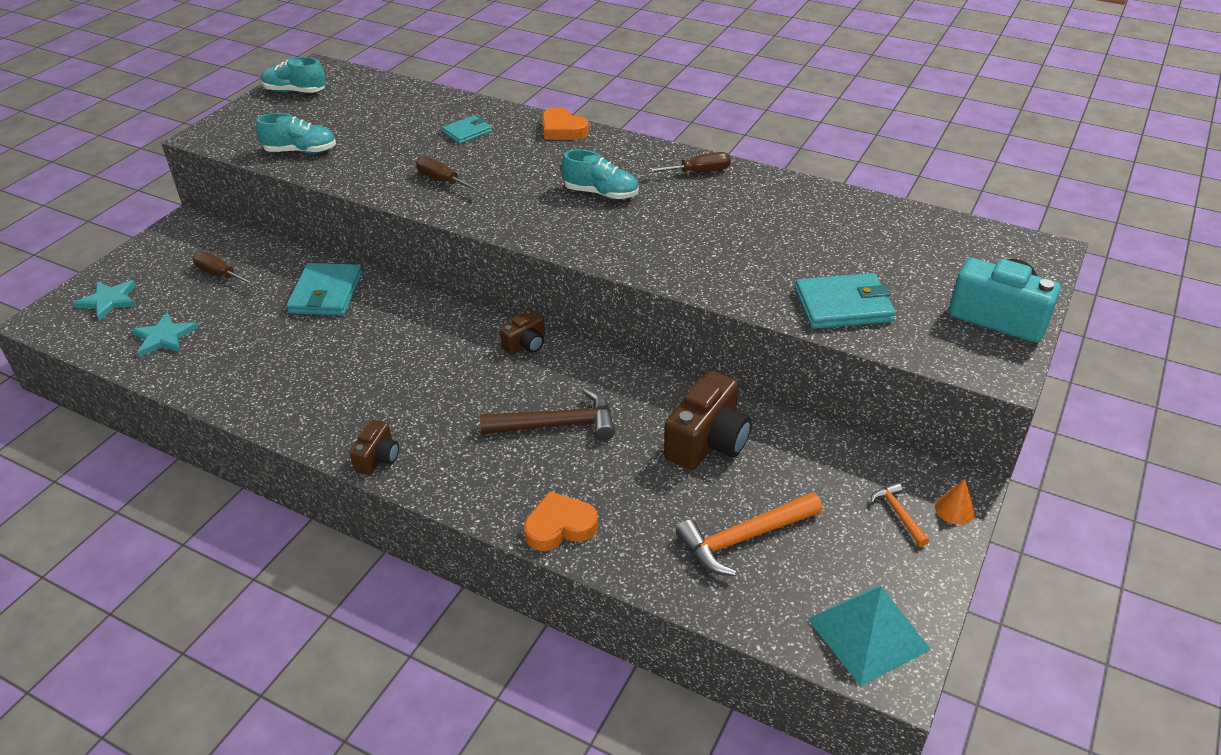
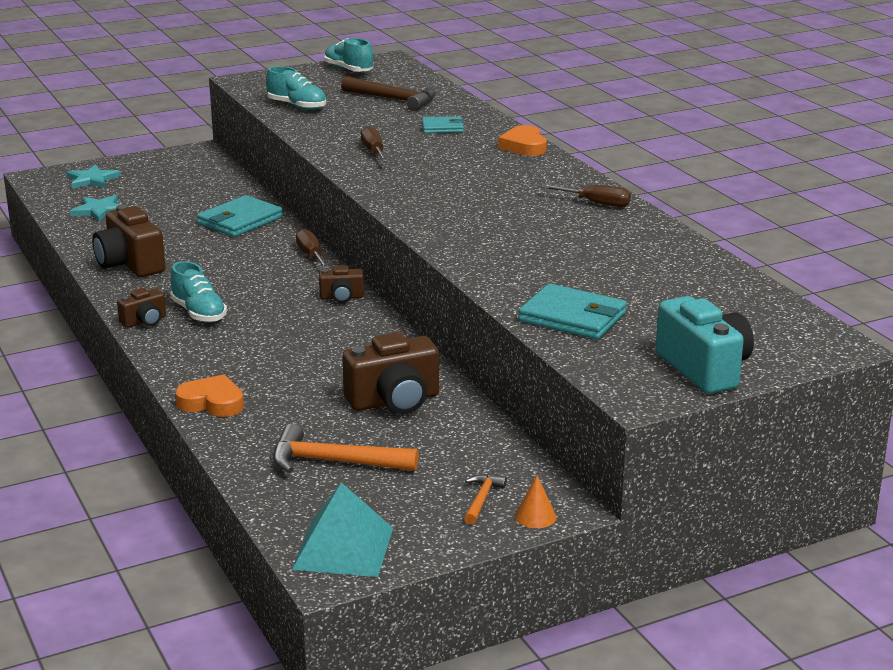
camera: 35 degrees right, 15 degrees down
brown screwdriver [192,251,257,286] -> brown screwdriver moved to [296,229,330,269]
brown hammer [480,388,615,440] -> brown hammer moved to [341,76,436,111]
turquoise shoe [561,149,638,199] -> turquoise shoe moved to [170,261,227,323]
none -> brown camera [92,205,165,277]

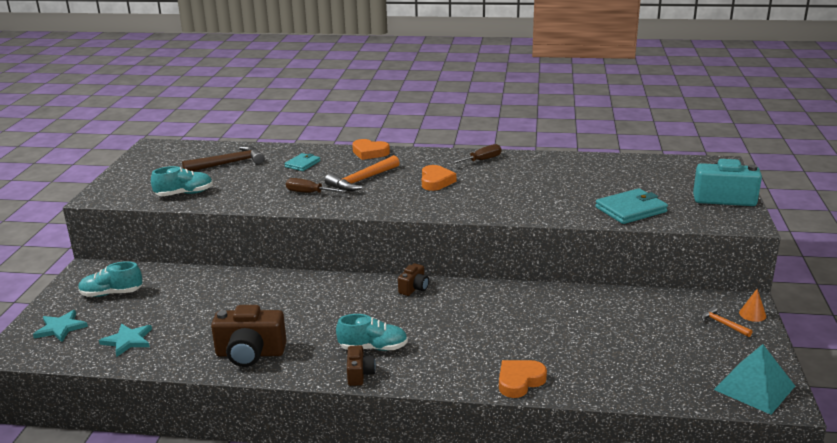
camera: 55 degrees left, 0 degrees up
turquoise wallet [197,195,283,237] -> none
orange hammer [273,424,419,473] -> orange hammer moved to [325,155,400,191]
brown screwdriver [296,229,330,269] -> none
turquoise shoe [324,38,373,72] -> turquoise shoe moved to [78,261,143,297]
brown camera [342,332,439,414] -> none
none -> orange heart [422,165,456,191]

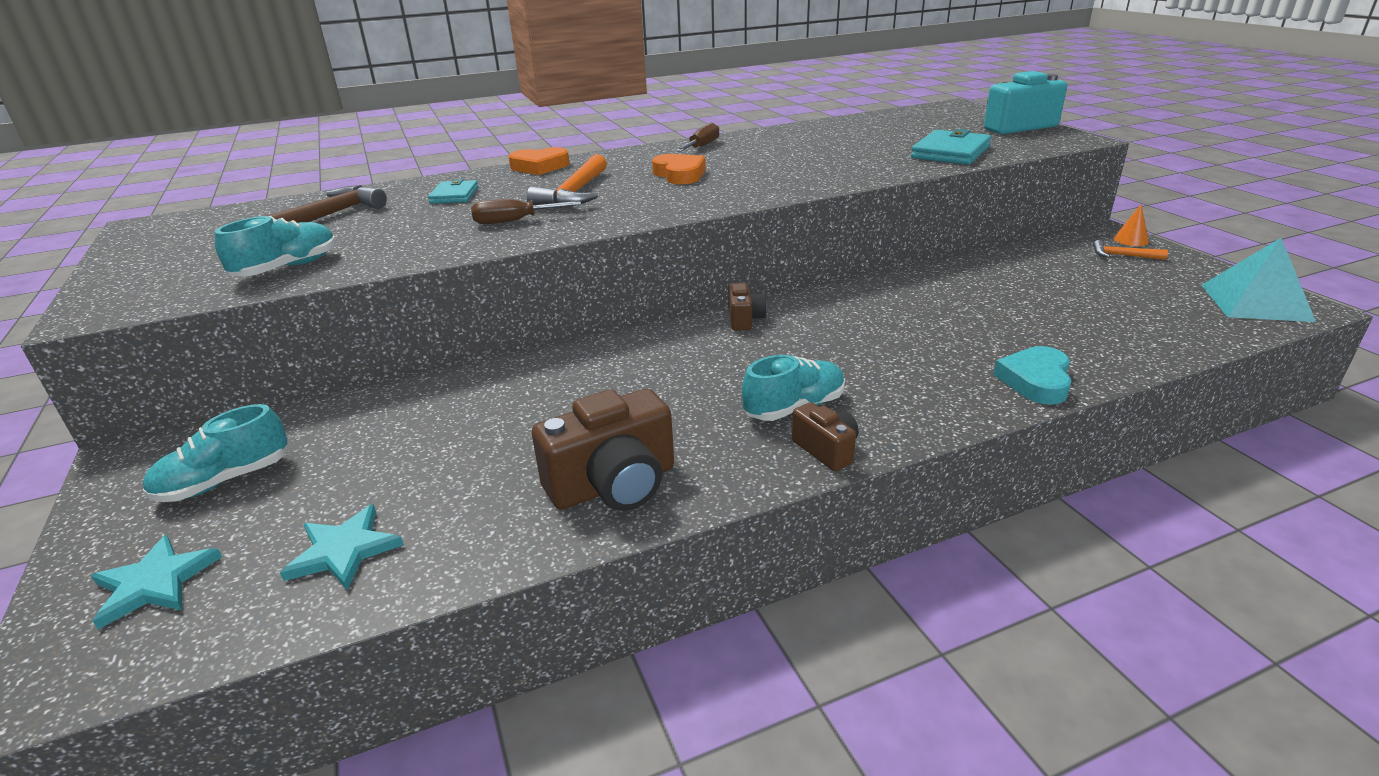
camera: 30 degrees left, 5 degrees up
orange heart [499,360,547,398] -> turquoise heart [994,346,1071,405]

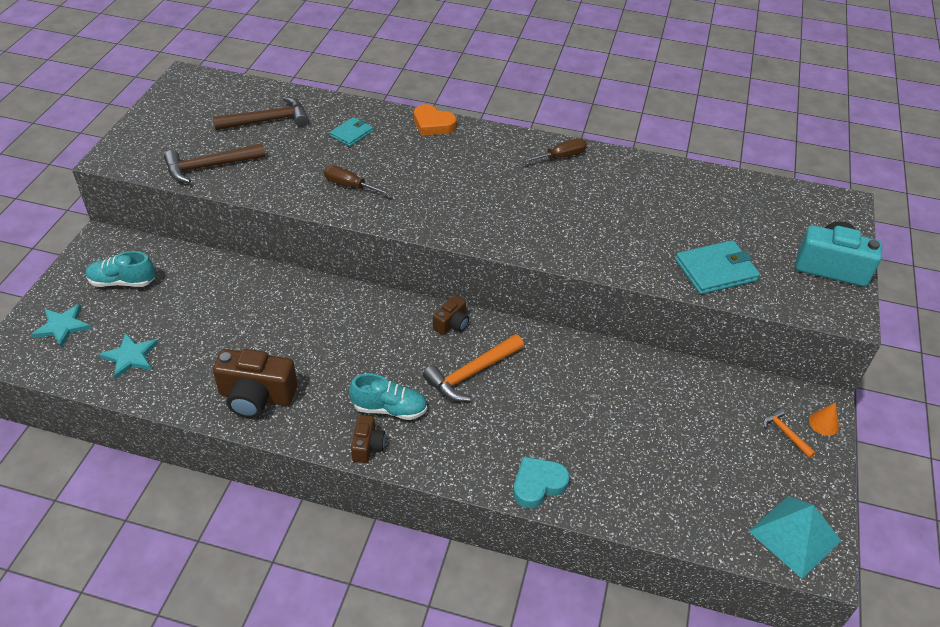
camera: 35 degrees right, 15 degrees up
turquoise shoe [215,216,336,277] -> brown hammer [164,143,265,183]
orange hammer [527,154,607,208] -> orange hammer moved to [423,334,524,402]
orange heart [652,154,706,184] -> none

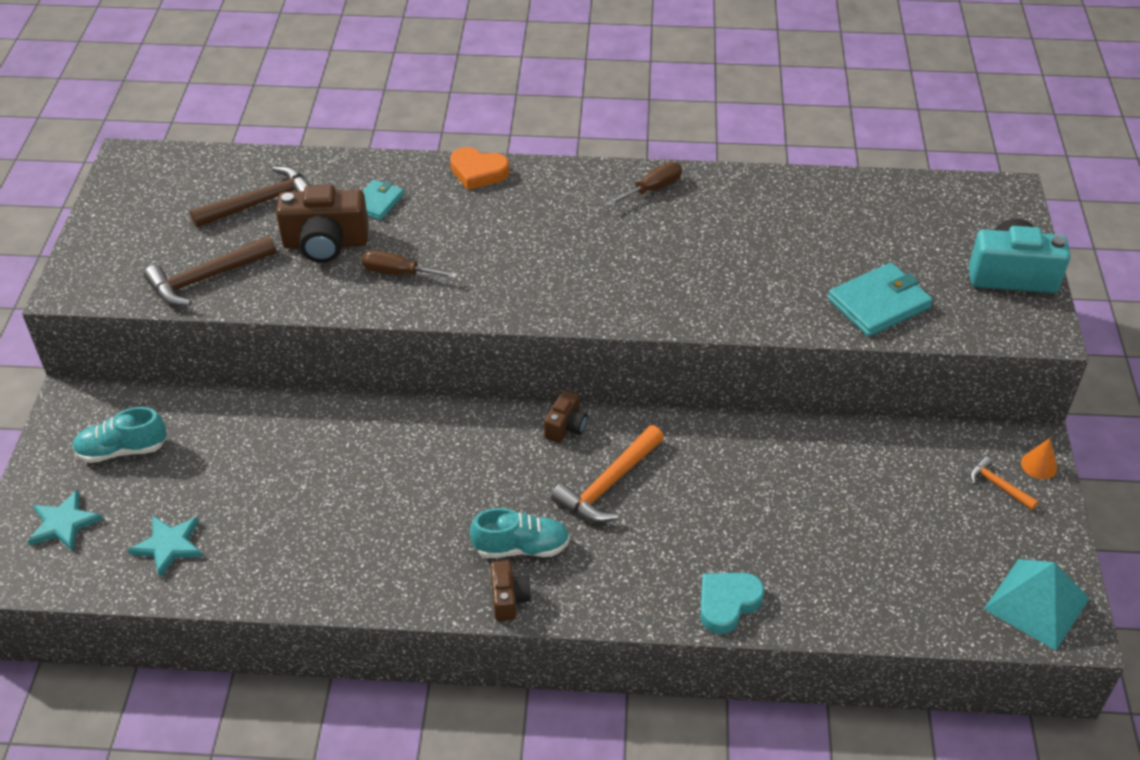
camera: 10 degrees left, 0 degrees up
brown camera [213,349,297,418] -> brown camera moved to [276,185,369,262]

